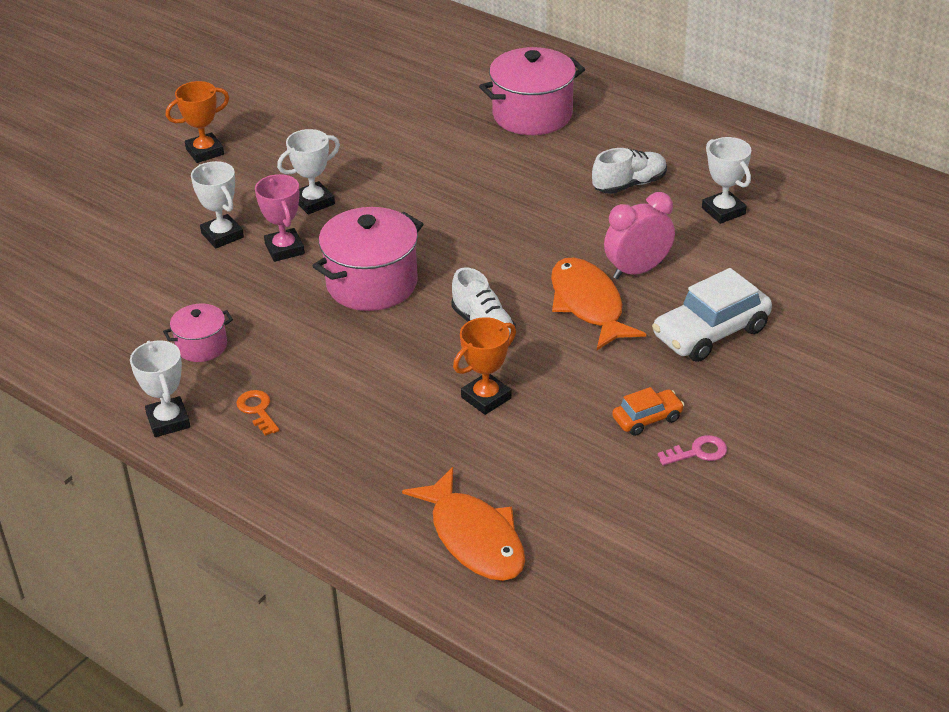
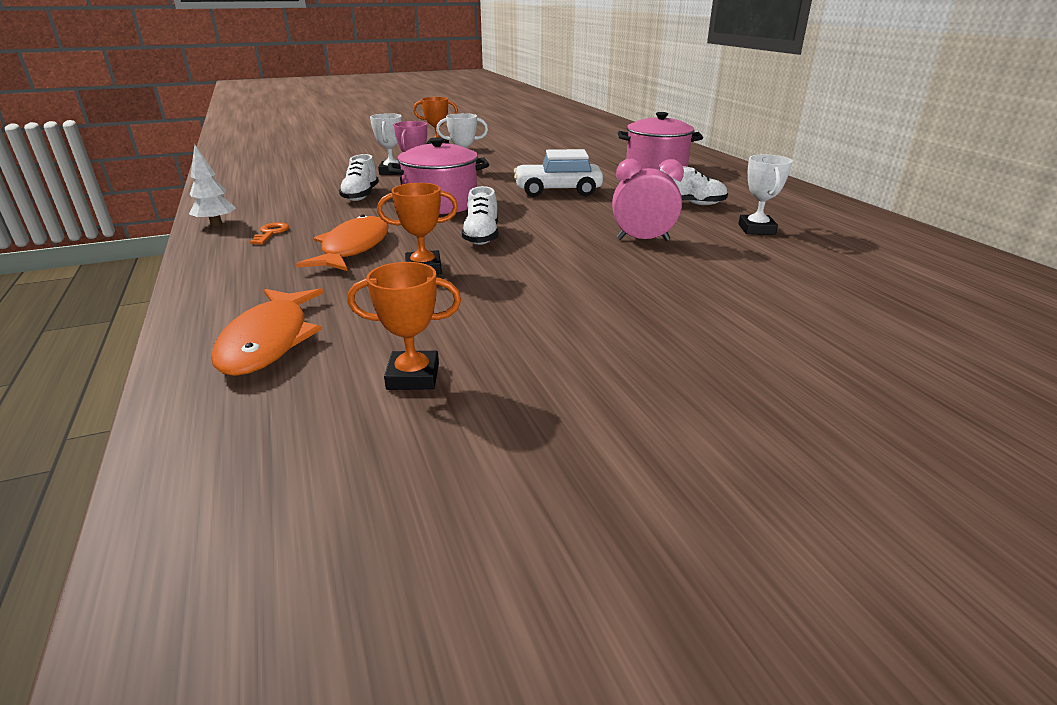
camera: 30 degrees right, 10 degrees down
white trophy [130,340,190,437] -> white tree [189,144,236,226]
pink pot [163,304,233,362] -> none
orange fish [551,257,646,350] -> orange fish moved to [296,214,389,271]
orange car [612,387,684,436] -> none
white car [652,268,772,362] -> white car moved to [514,149,603,197]
pink key [658,435,727,465] -> none
none -> white shoe [339,154,379,201]
none -> orange trophy [347,262,461,390]

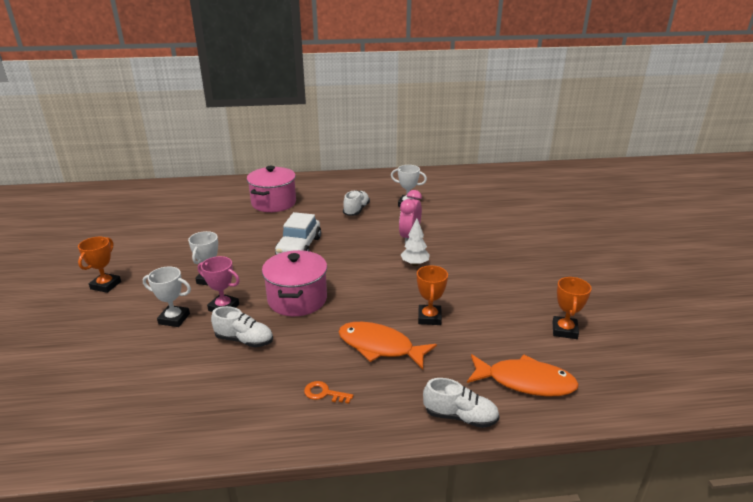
camera: 75 degrees left, 0 degrees up
white tree [189,144,236,226] -> white tree moved to [401,218,430,266]
white shoe [462,186,498,245] -> white shoe moved to [423,378,499,428]

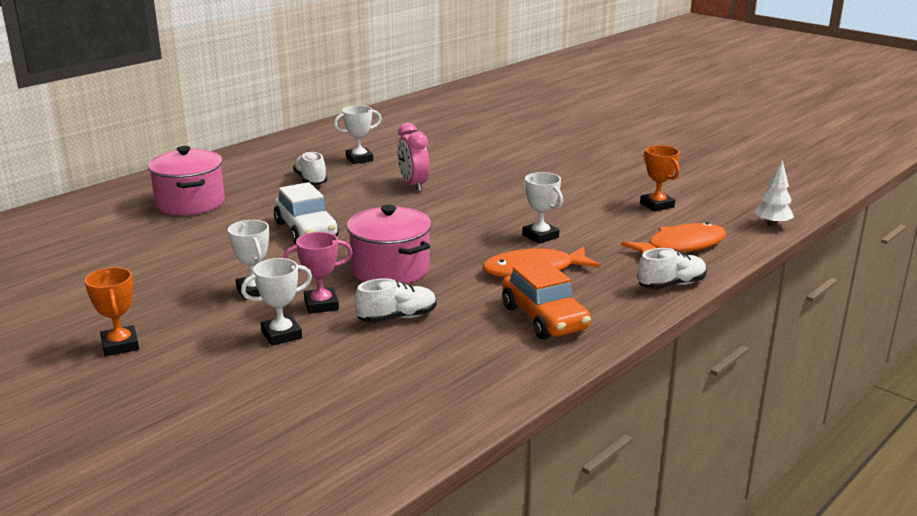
camera: 40 degrees left, 5 degrees down
orange key [304,381,353,404] -> orange car [502,260,591,340]
white tree [401,218,430,266] -> white tree moved to [754,160,794,227]
orange trophy [417,265,448,325] -> white trophy [522,172,563,244]

